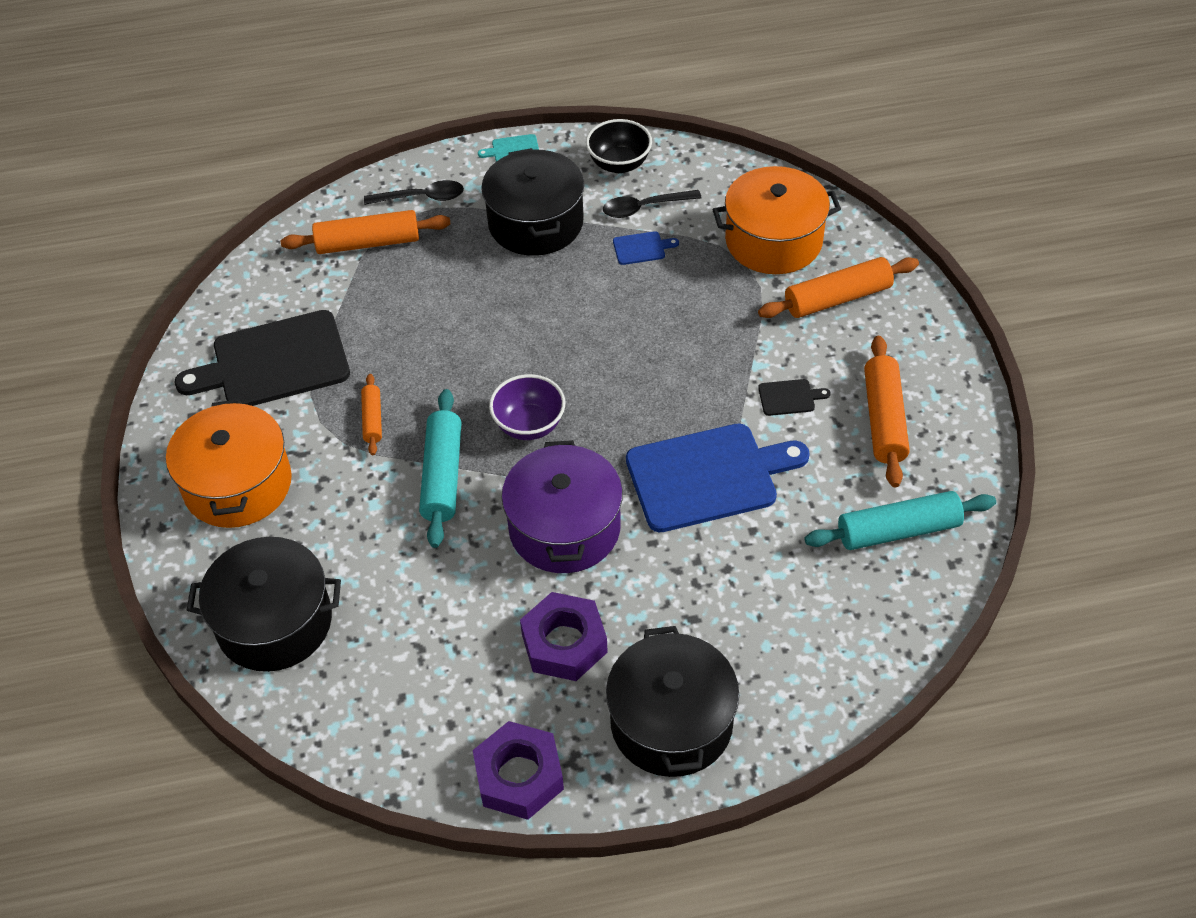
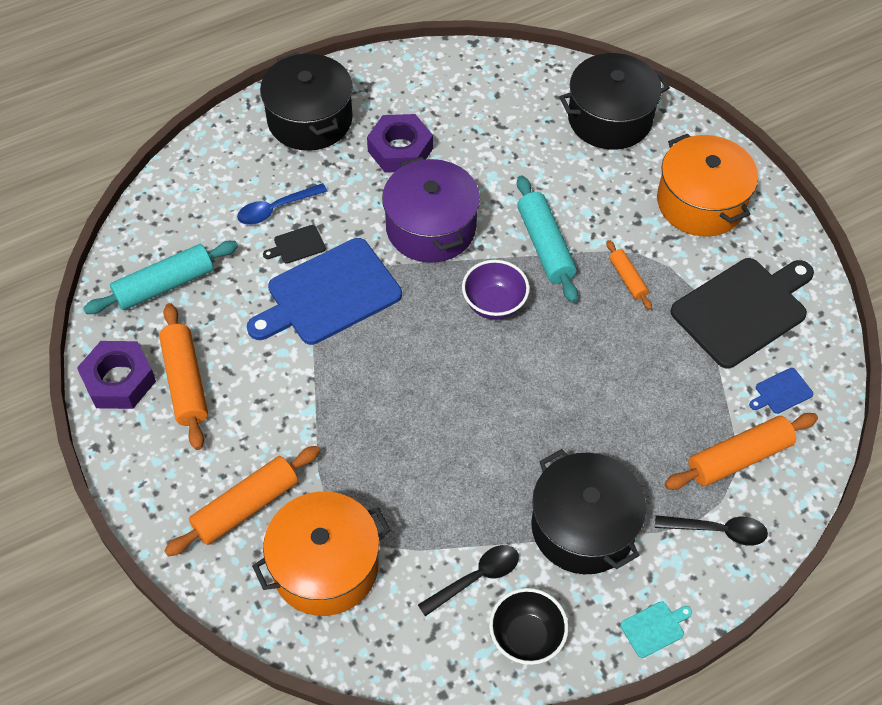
camera: 160 degrees right, 5 degrees up
black spoon [364,180,464,205] -> black spoon turned 150 degrees counterclockwise [655,515,768,546]
purple nut [473,721,564,820] -> purple nut moved to [77,341,156,409]
blue cutting board [613,231,679,265] -> blue cutting board moved to [749,368,813,414]
black cutting board [758,379,831,416] -> black cutting board moved to [263,225,326,264]
none -> blue spoon [237,183,328,225]

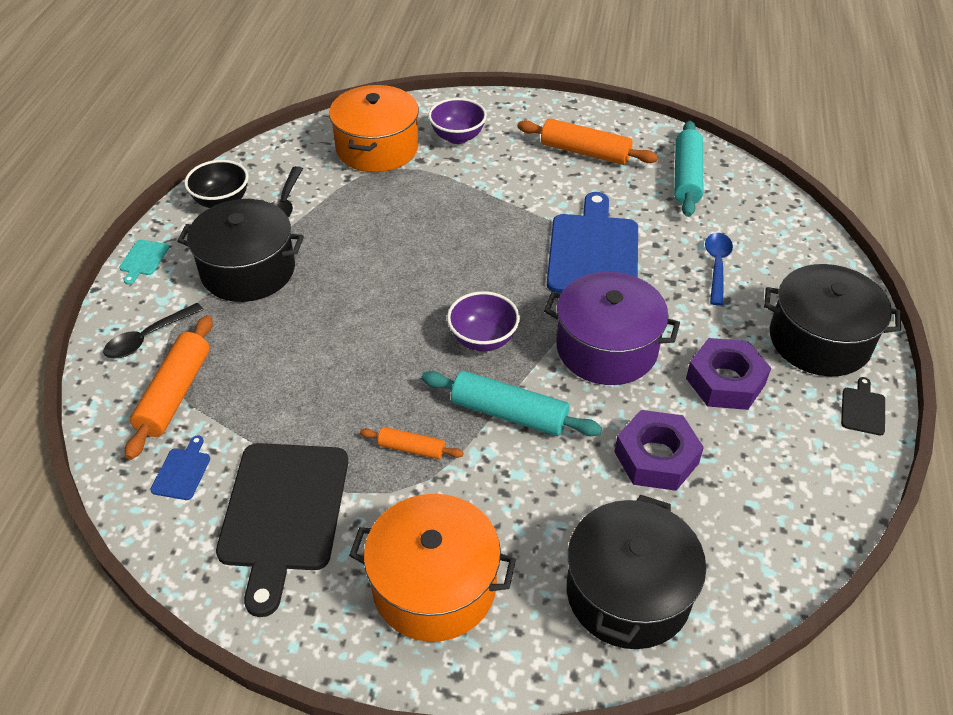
camera: 130 degrees right, 10 degrees down
purple nut [77,341,156,409] -> purple nut moved to [614,410,704,491]
orange rolling pin [164,446,320,557] -> purple bowl [428,98,487,144]
black cutting board [263,225,326,264] -> black cutting board moved to [841,377,885,436]

